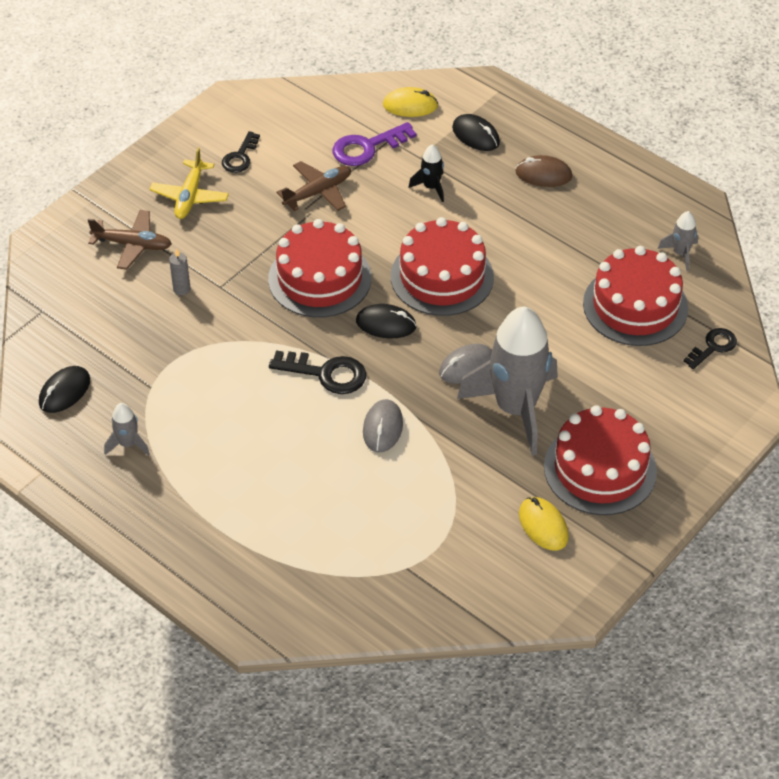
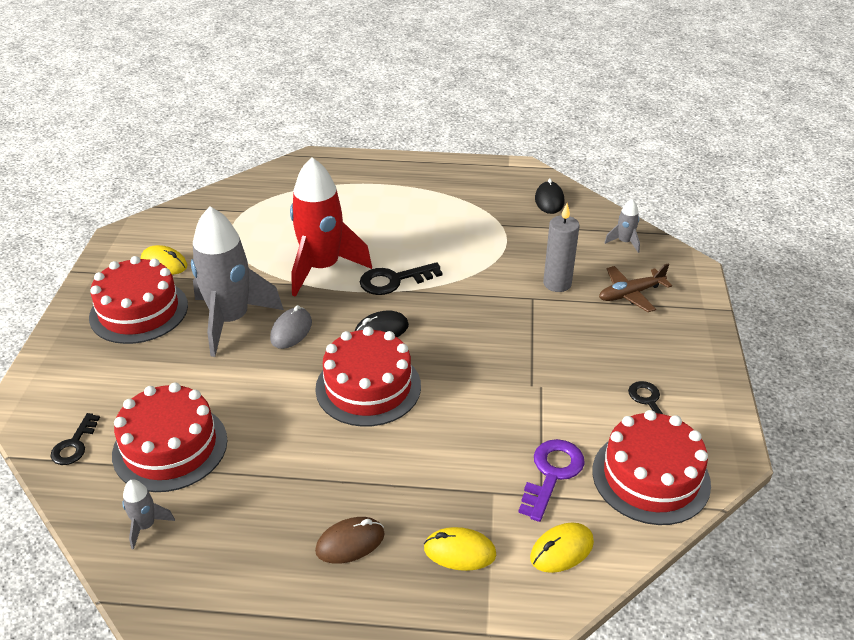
camera: 145 degrees right, 10 degrees down
grey rocket [104,403,150,456] -> grey rocket moved to [605,199,640,253]
yellow plane [149,148,229,219] -> none
grey candle [169,249,190,295] -> grey candle [543,203,579,292], size x1.83
red cake [268,219,372,318] -> red cake moved to [592,410,711,525]
brown plane [277,161,351,211] -> none
grey mouse [363,399,403,452] -> red rocket [290,157,372,297]
black rocket [409,144,444,202] -> none
black mouse [452,114,500,151] -> yellow mouse [424,527,496,571]

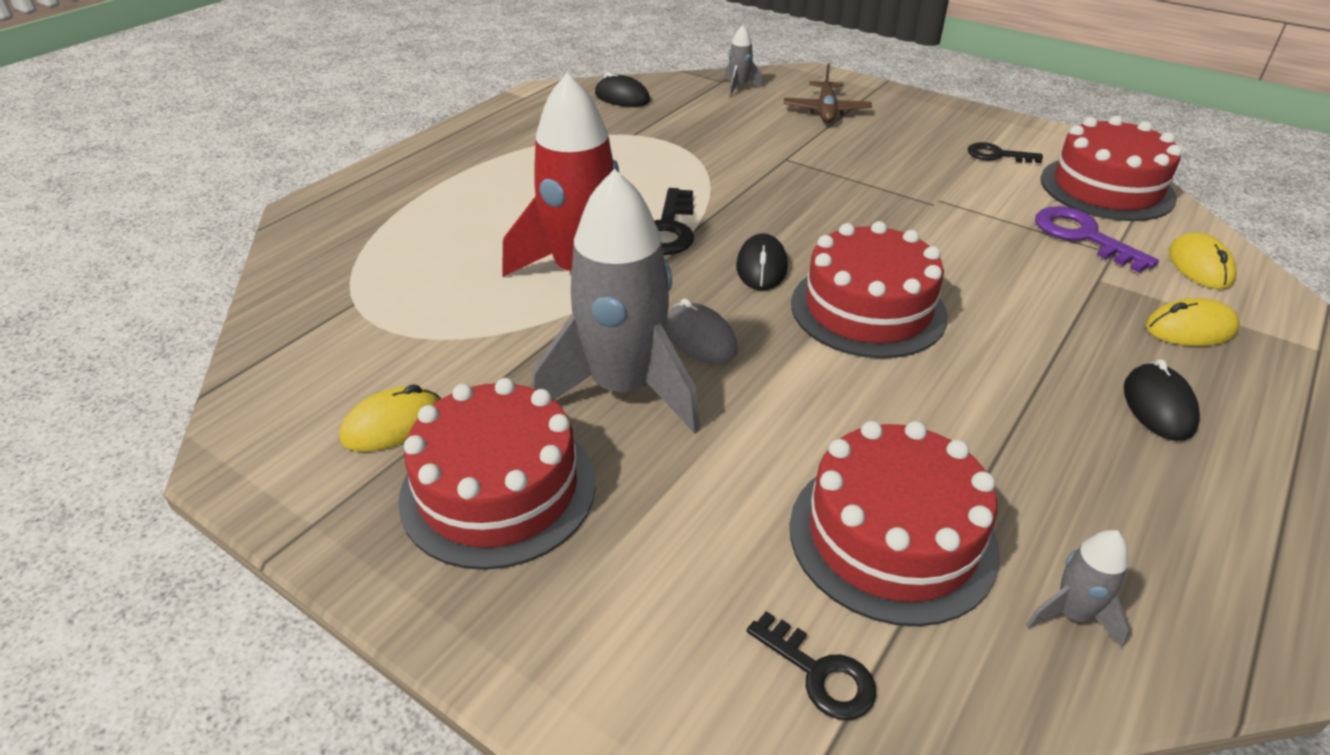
camera: 60 degrees left, 0 degrees up
brown mouse [315,517,385,564] -> black mouse [1124,359,1200,441]
yellow mouse [424,527,496,571] -> yellow mouse turned 45 degrees clockwise [1146,298,1240,346]
grey candle [543,203,579,292] -> none

